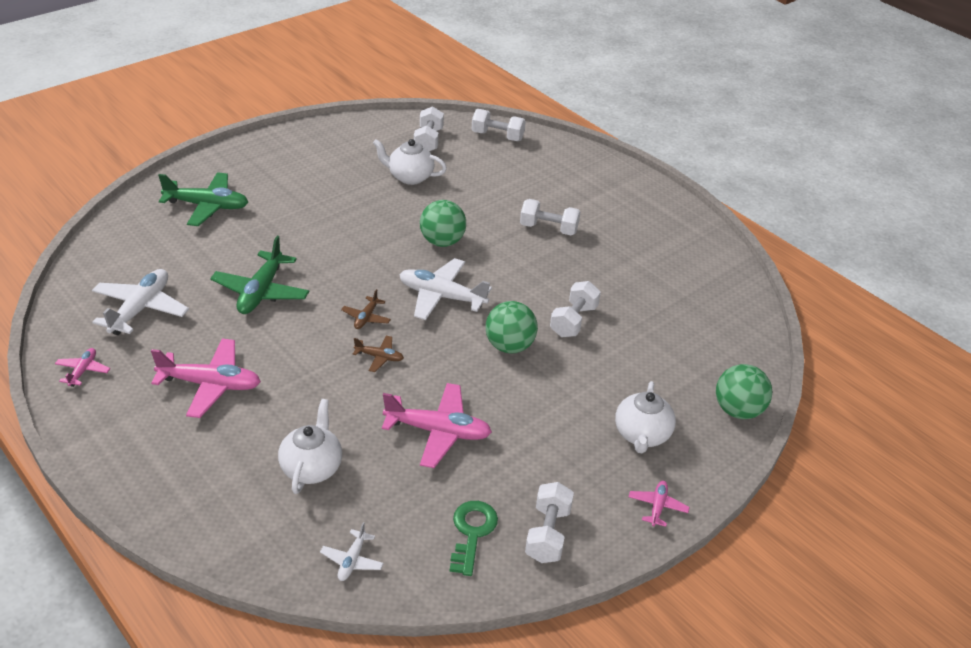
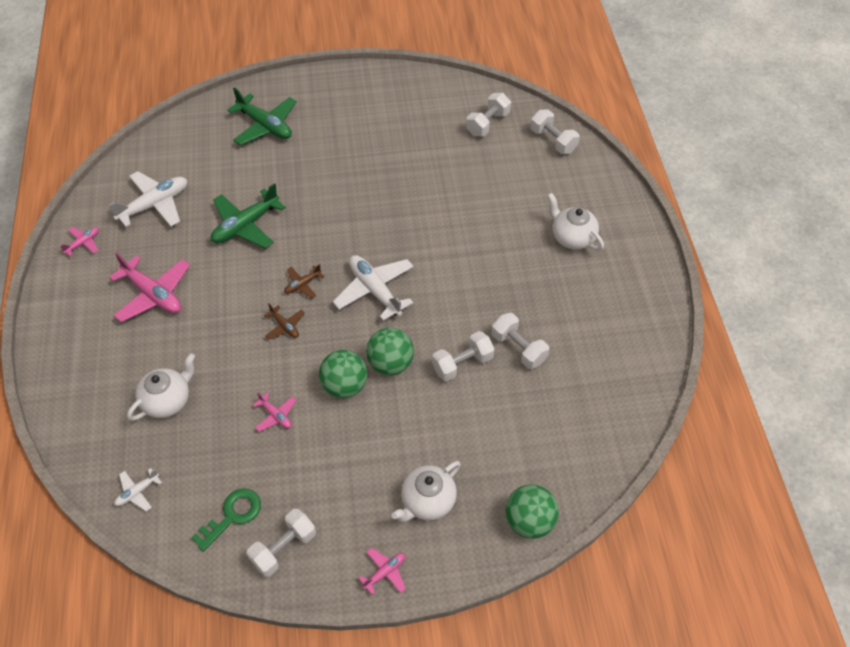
camera: 35 degrees right, 15 degrees up
white teapot [373,139,447,185] -> white teapot moved to [547,193,604,251]
pink plane [382,383,492,468] -> pink plane [253,392,296,432], size x0.50
green ball [420,200,466,247] -> green ball moved to [319,350,367,398]
white dumbbell [520,199,580,235] -> white dumbbell moved to [492,313,549,369]

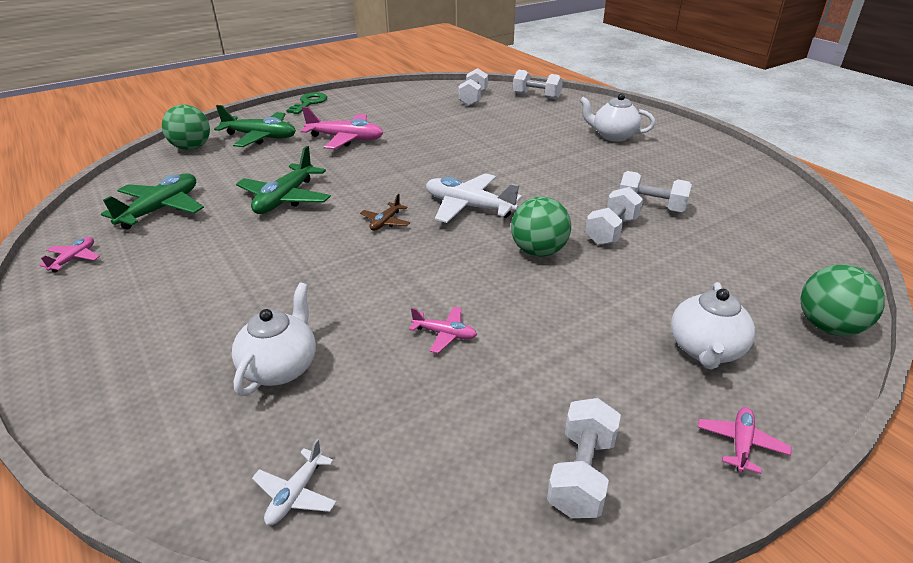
camera: 25 degrees left, 20 degrees down
white plane [109,171,187,227] -> green plane [101,173,204,230]
pink plane [109,252,190,322] -> pink plane moved to [301,107,383,149]
green key [192,488,261,552] -> green key moved to [286,92,327,114]
brown plane [264,304,305,340] -> none
green ball [319,350,367,398] -> green ball moved to [162,104,210,150]

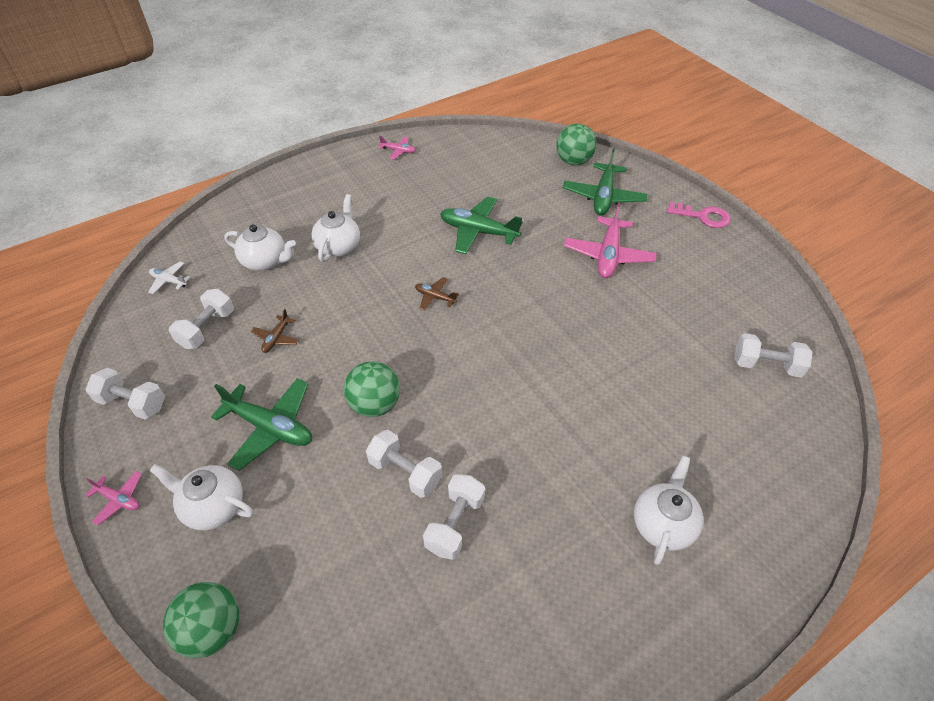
camera: 90 degrees right, 15 degrees up
green plane [101,173,204,230] -> green plane moved to [211,378,312,471]
green key [286,92,327,114] -> pink key [667,202,731,228]
pink plane [409,306,477,353] -> brown plane [251,309,299,353]
white plane [426,173,522,223] -> none
white dumbbell [513,70,563,99] -> white dumbbell moved to [169,289,234,349]
none -> white teapot [311,194,360,262]

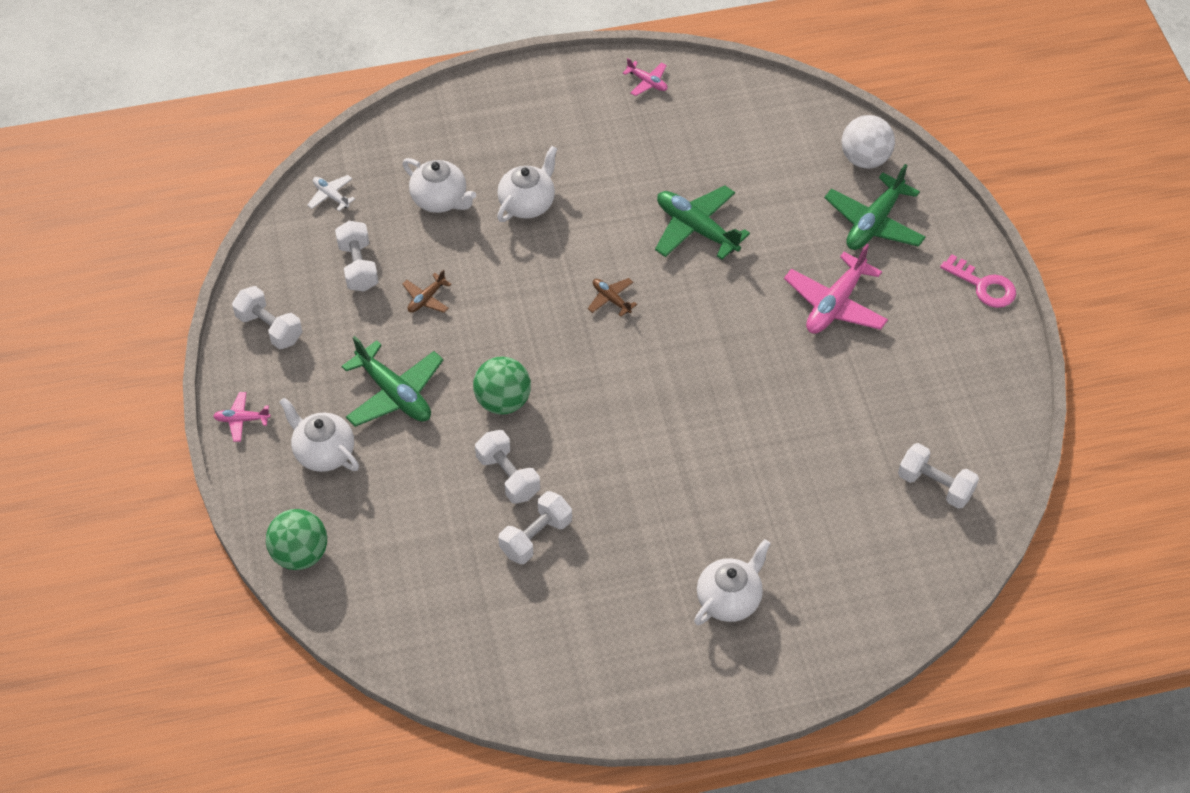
camera: 20 degrees right, 5 degrees up
pink plane [85,471,142,525] -> pink plane turned 135 degrees clockwise [213,392,271,442]
white dumbbell [169,289,234,349] -> white dumbbell turned 60 degrees counterclockwise [335,221,378,291]
green ball [556,124,597,165] -> white ball [842,115,895,169]

